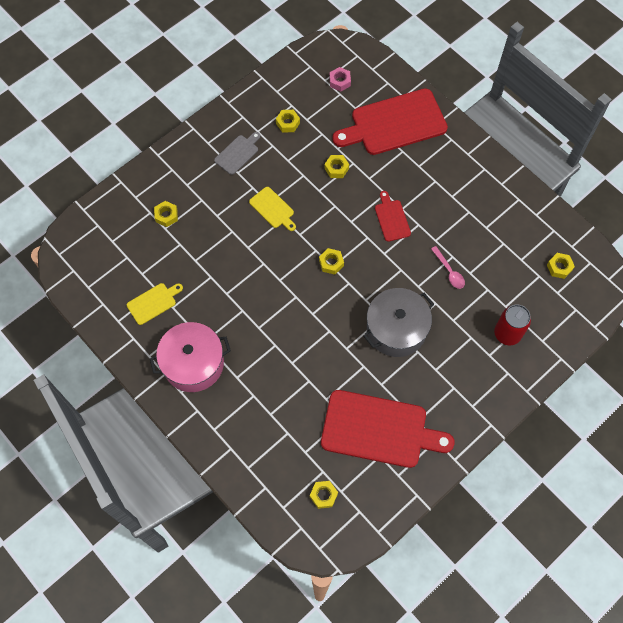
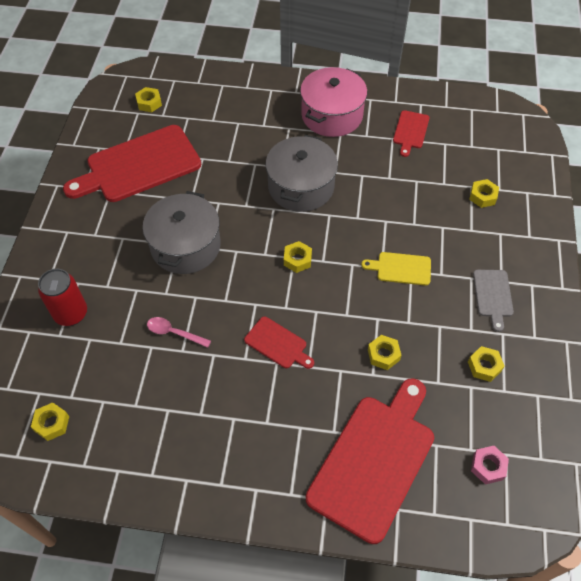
camera: 140 degrees right, 10 degrees down
yellow cutting board [127,283,183,325] -> red cutting board [393,110,429,157]
none -> grey pot [266,135,338,212]

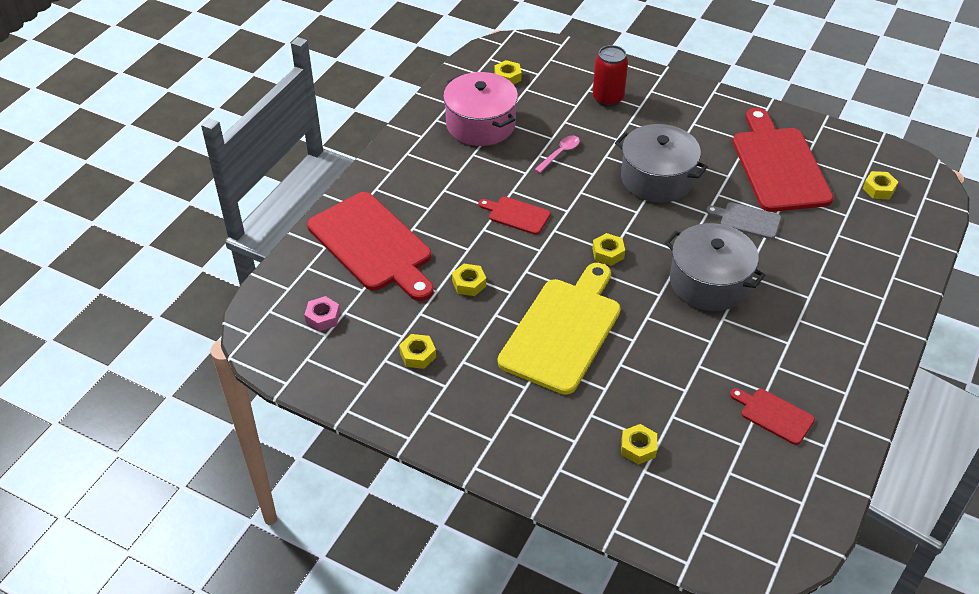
camera: 110 degrees right, 10 degrees down
red cutting board [244,316,314,369] -> red cutting board turned 60 degrees clockwise [478,197,551,235]
pink pot [300,67,367,137] -> pink pot moved to [443,72,518,146]
yellow cutting board [361,252,431,286] -> yellow cutting board [498,263,621,395], size x2.14
grey cutting board [473,270,514,332] -> grey cutting board moved to [706,202,781,239]

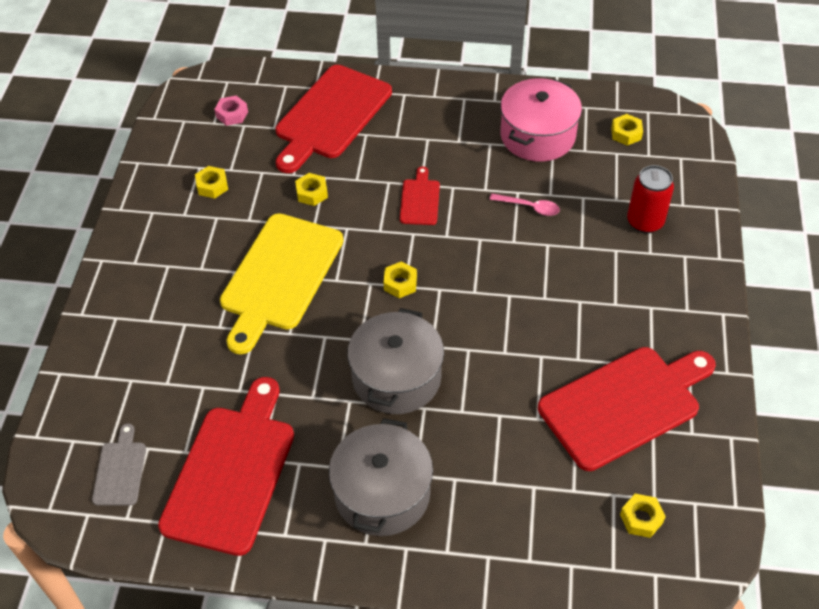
camera: 70 degrees right, 5 degrees up
yellow cutting board [498,263,621,395] -> yellow cutting board turned 105 degrees clockwise [220,213,344,354]
grey pot [615,124,708,203] -> grey pot moved to [329,418,433,536]
yellow nut [621,424,657,465] -> none
grey cutting board [706,202,781,239] -> grey cutting board moved to [92,423,146,506]
red cutting board [730,388,815,445] -> red cutting board [158,377,294,556], size x2.14

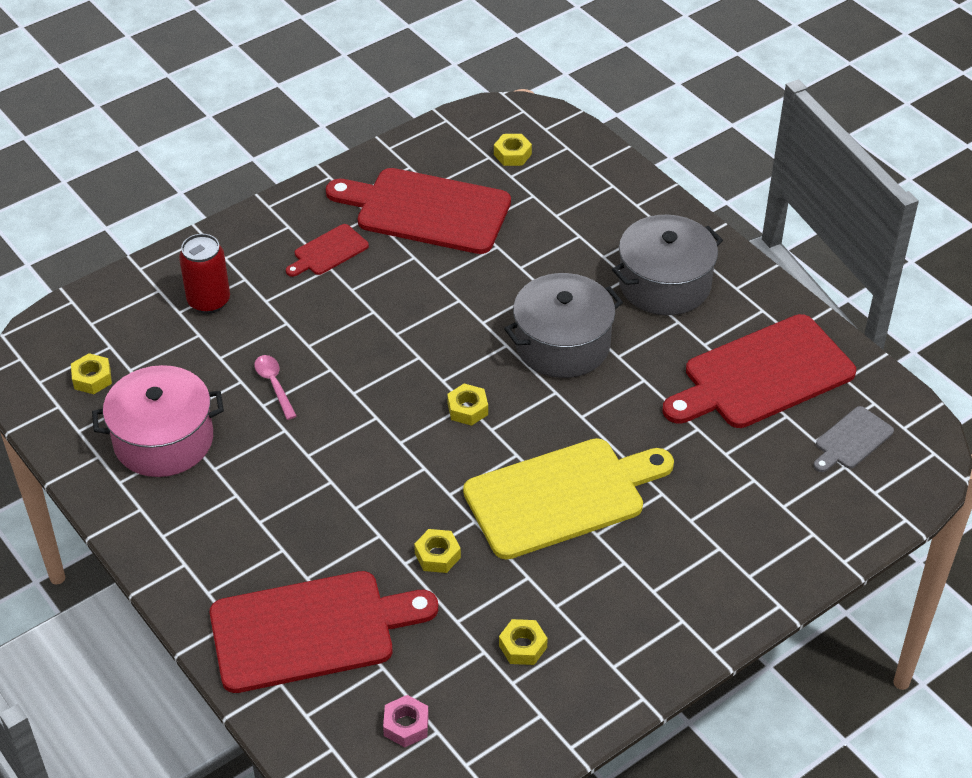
camera: 135 degrees left, 5 degrees down
red cutting board [400,167,440,225] -> red cutting board moved to [286,224,369,277]

